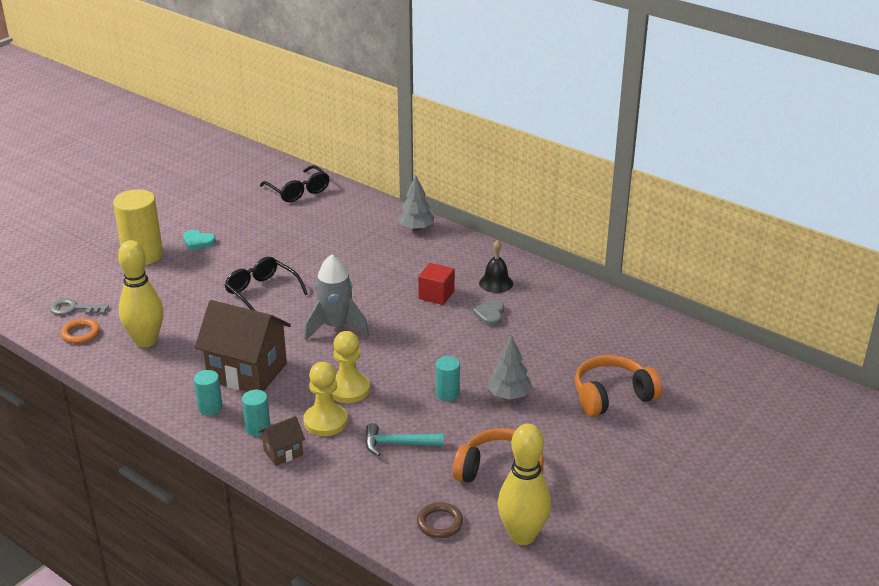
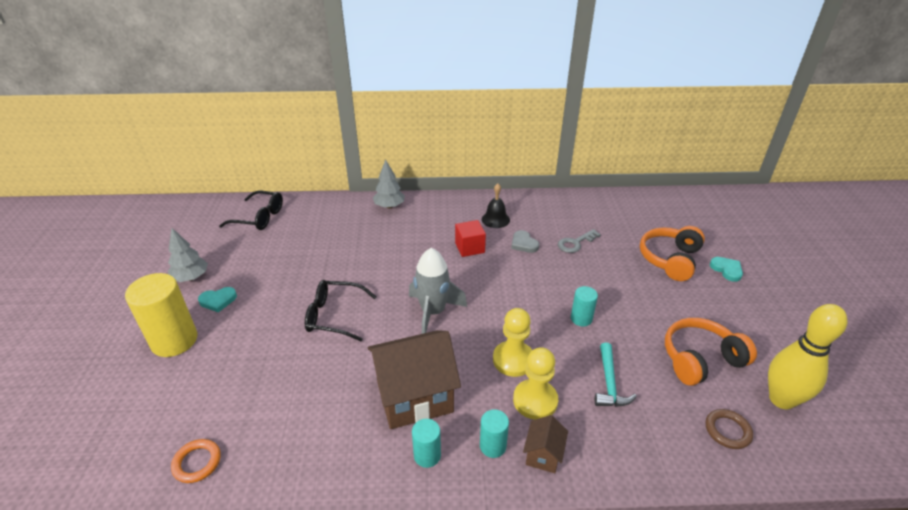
camera: 40 degrees left, 5 degrees up
grey key [50,298,109,315] -> grey key moved to [558,229,601,253]
yellow bowling pin [118,240,164,347] -> none
turquoise hammer [365,423,444,456] -> turquoise hammer turned 45 degrees counterclockwise [595,343,637,407]
grey tree [487,335,532,400] -> grey tree moved to [168,228,208,282]
none -> turquoise heart [710,257,743,282]

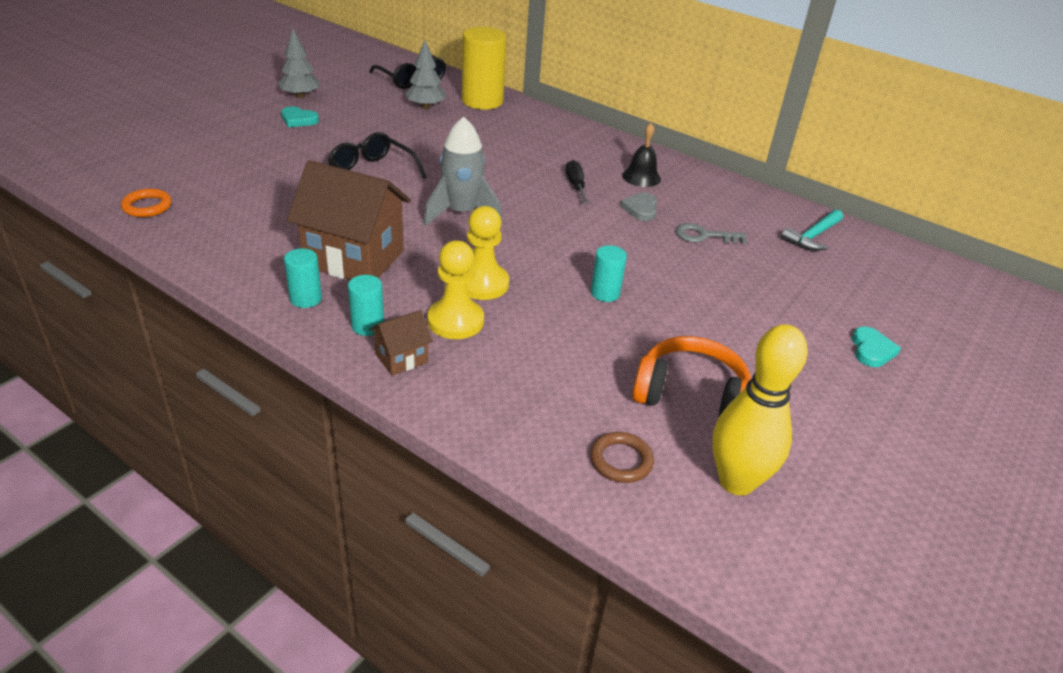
camera: 35 degrees right, 0 degrees up
yellow cylinder [125,273,197,357] -> yellow cylinder moved to [462,27,507,110]
grey tree [373,159,405,208] -> grey tree moved to [405,40,446,109]
red cube [455,220,486,257] -> black screwdriver [565,160,589,203]
turquoise hammer [595,343,637,407] -> turquoise hammer moved to [781,209,843,251]
orange headphones [640,226,705,281] -> none

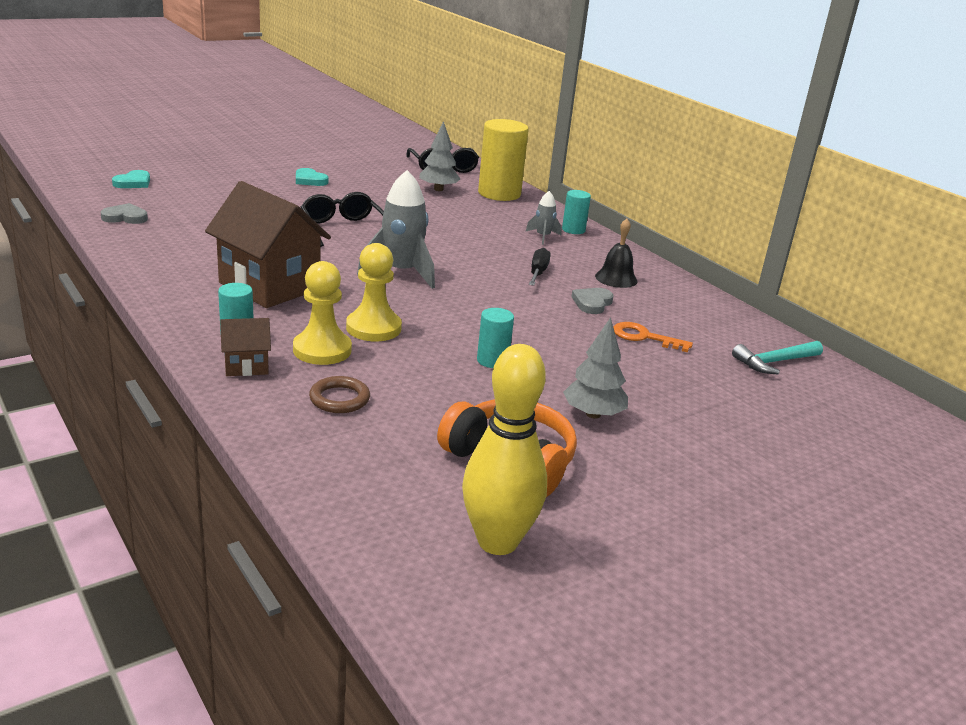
camera: 20 degrees right, 10 degrees down
orange ring [121,189,172,217] -> grey heart [101,203,148,224]
grey tree [278,29,320,98] -> grey tree moved to [563,317,628,419]
turquoise cylinder [284,248,322,308] -> turquoise cylinder moved to [562,190,591,234]
brown ring [590,432,654,483] -> brown ring moved to [309,376,370,413]
grey key [676,223,747,244] -> orange key [613,322,693,353]
turquoise heart [852,326,901,367] -> turquoise heart moved to [112,170,150,188]
none -> grey rocket [526,191,561,245]

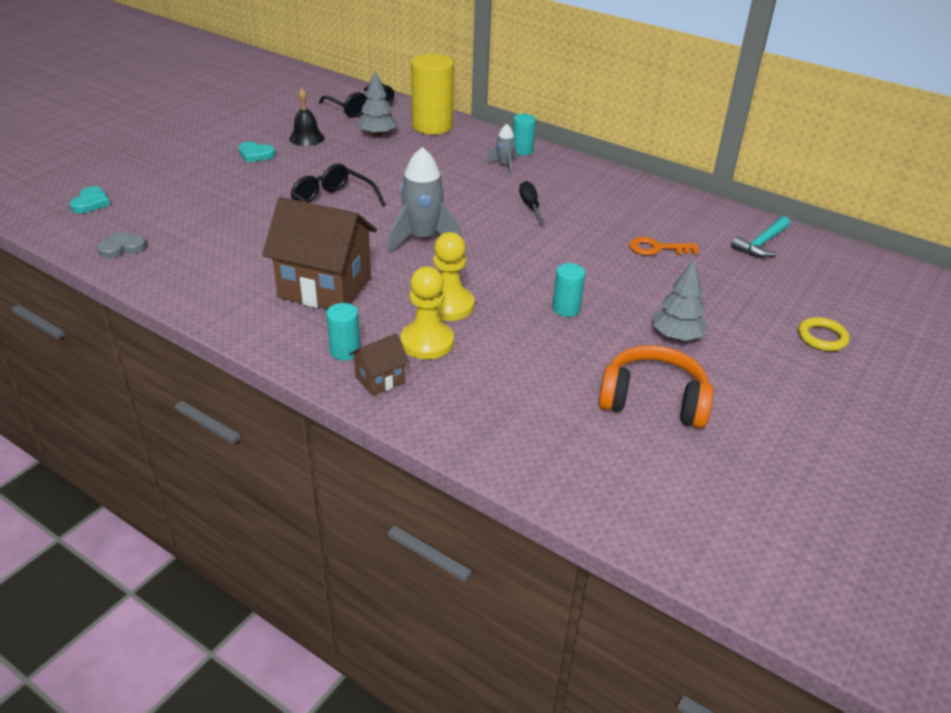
camera: 20 degrees left, 10 degrees up
brown ring [309,376,370,413] -> none
yellow bowling pin [462,344,547,555] -> none
grey heart [571,288,614,314] -> none
black bell [595,219,638,288] -> black bell moved to [289,88,324,146]
none -> yellow ring [798,317,850,351]

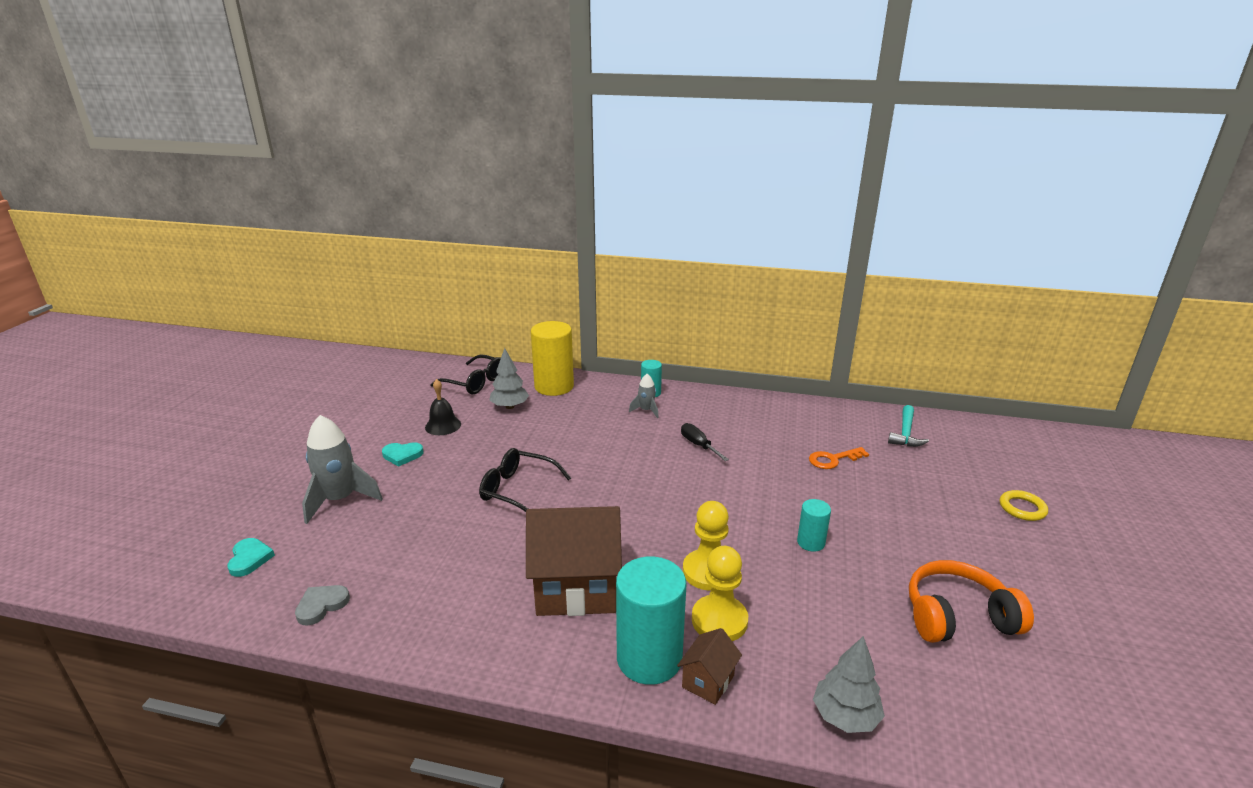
camera: 20 degrees left, 10 degrees down
turquoise cylinder [326,303,360,360] -> turquoise cylinder [616,557,687,685], size x1.97
grey rocket [387,147,461,253] -> grey rocket moved to [302,415,383,524]
grey tree [653,260,708,341] -> grey tree moved to [813,636,885,733]

